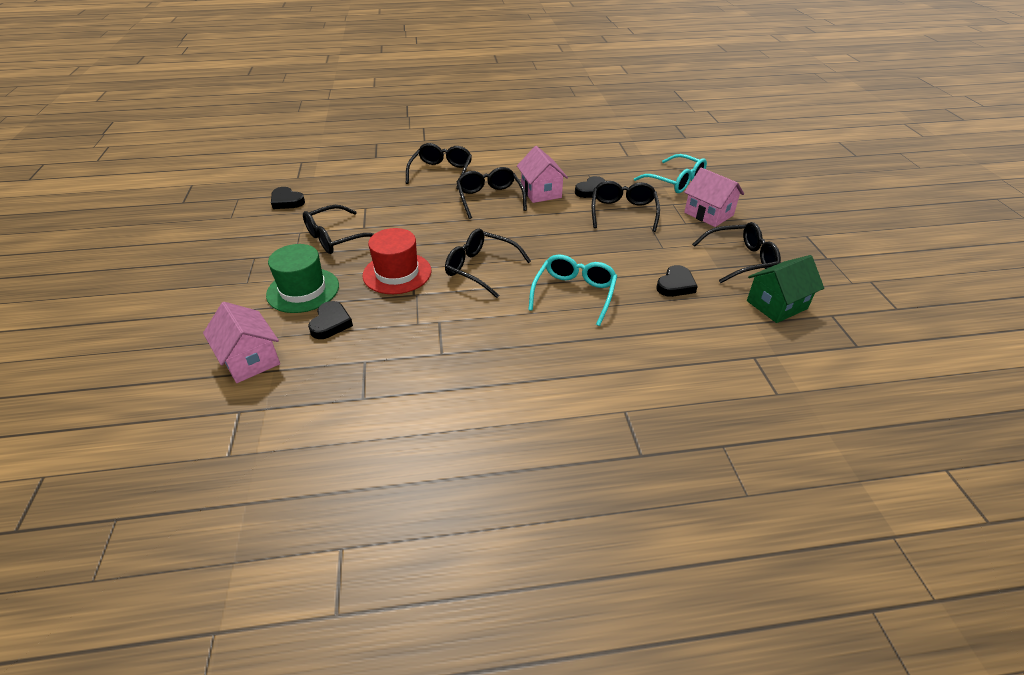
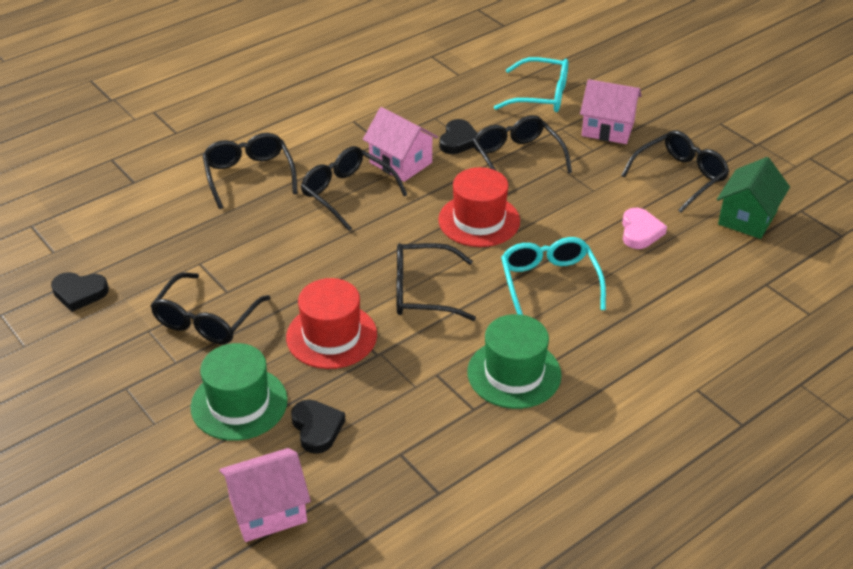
camera: 30 degrees left, 0 degrees up
pink house [203,302,280,383] -> pink house turned 45 degrees counterclockwise [219,448,311,542]
black heart [656,265,698,297] -> pink heart [622,208,667,249]
none -> red hat [438,167,520,247]
none -> green hat [467,314,562,409]

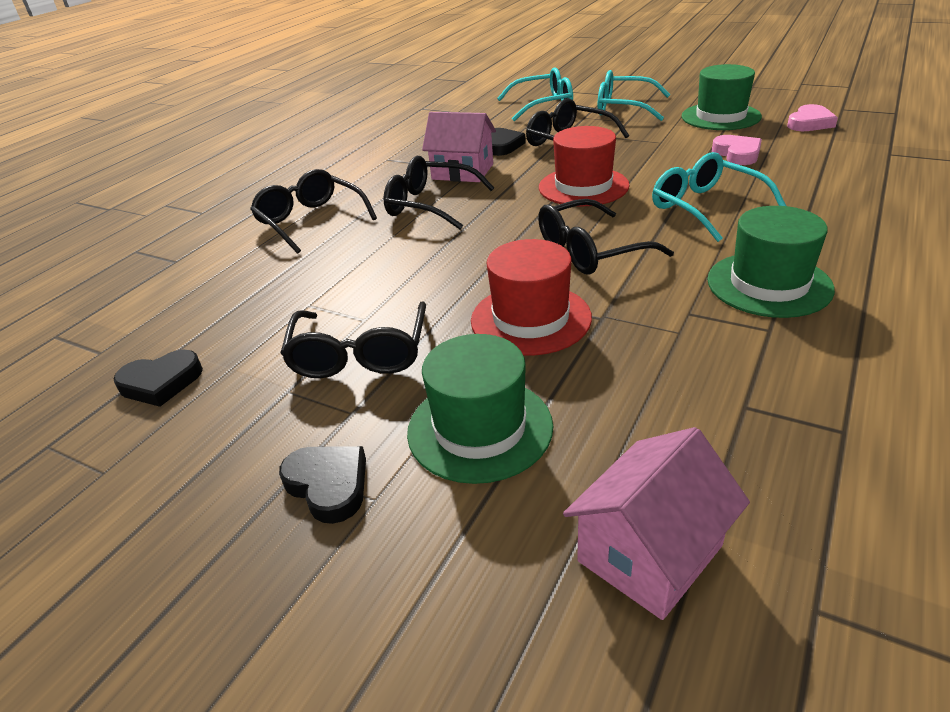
camera: 20 degrees left, 5 degrees down
black heart [291,400,345,454] -> black heart moved to [279,446,366,524]
pink house [580,79,642,144] -> turquoise glasses [597,70,670,121]
black glasses [621,130,729,213] -> green hat [682,64,762,130]
green house [717,157,790,239] -> pink heart [787,104,838,131]

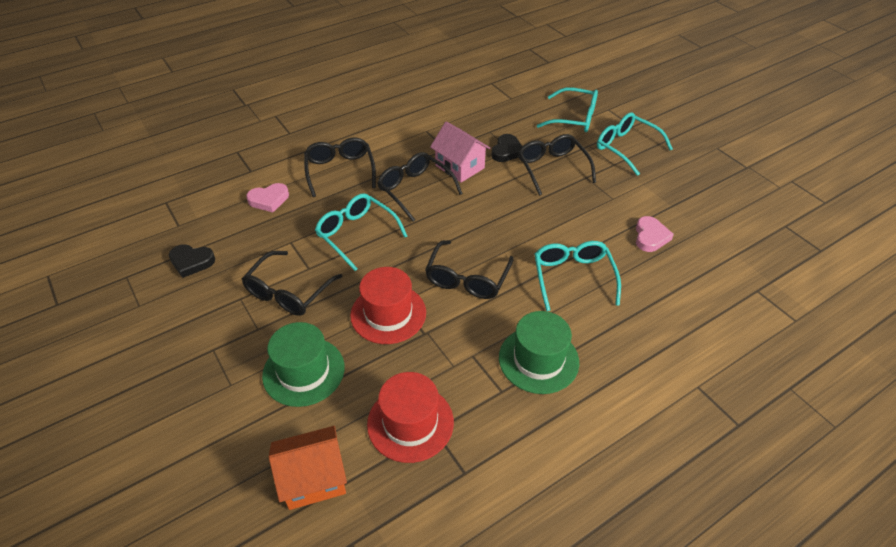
camera: 25 degrees right, 10 degrees up
black heart [279,446,366,524] -> none
black glasses [538,199,674,275] -> black glasses turned 75 degrees counterclockwise [425,240,513,299]
red hat [539,126,630,207] -> red hat moved to [367,372,454,463]
pink house [563,427,750,620] -> orange house [269,426,347,510]
green hat [682,64,762,130] -> none
pink heart [787,104,838,131] -> pink heart moved to [246,183,289,212]
none -> turquoise glasses [315,193,407,271]

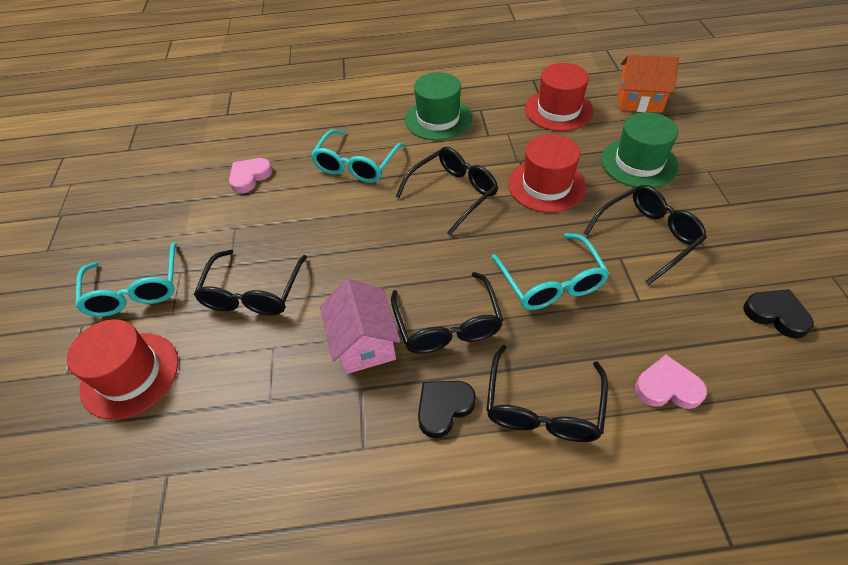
camera: 150 degrees left, 5 degrees up
black heart [491,134,523,162] -> black heart moved to [418,381,476,438]
turquoise glasses [537,87,598,132] -> red hat [67,319,178,420]

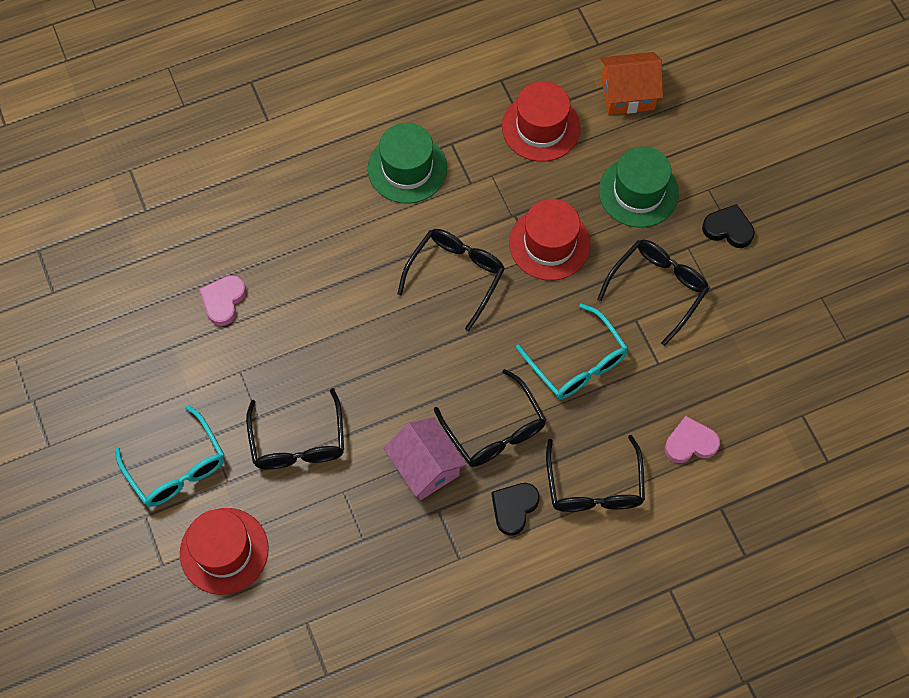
camera: 20 degrees left, 15 degrees up
turquoise glasses [311,129,405,183] -> none
black heart [743,289,814,338] -> black heart moved to [702,204,755,248]

